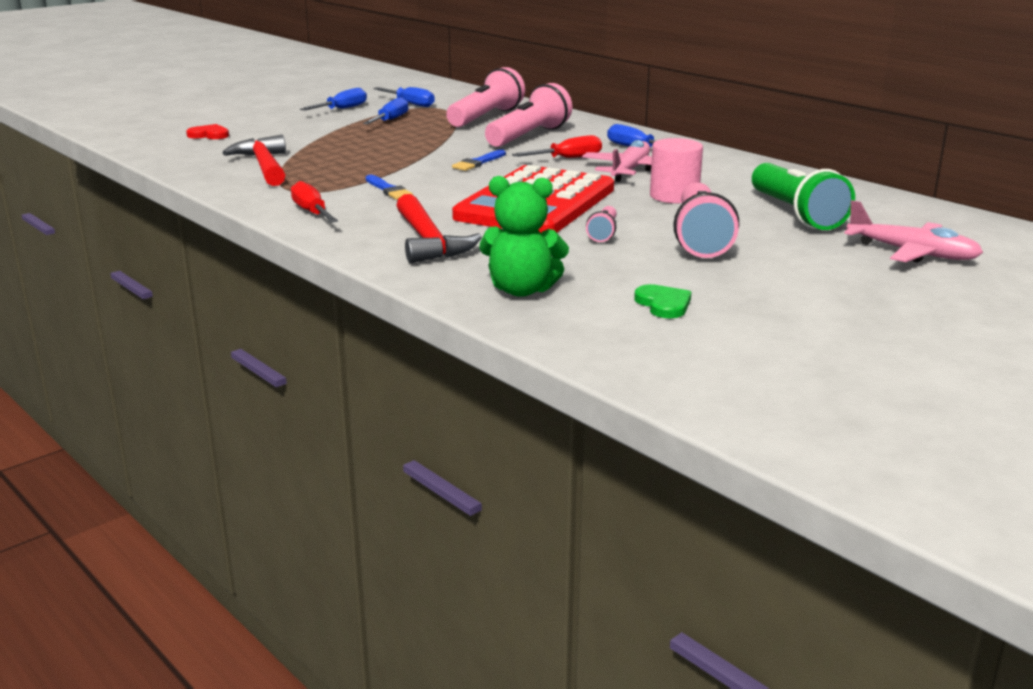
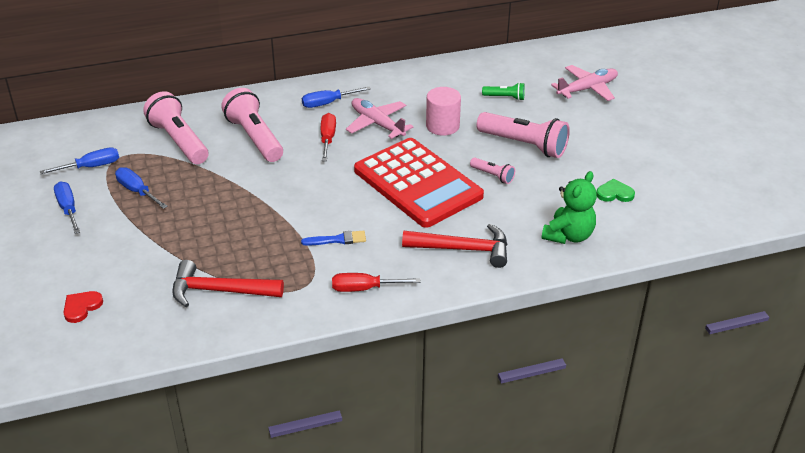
camera: 65 degrees left, 15 degrees up
blue brush [452,149,506,171] -> none
green flashlight [752,163,855,230] -> green flashlight [482,82,525,101], size x0.49

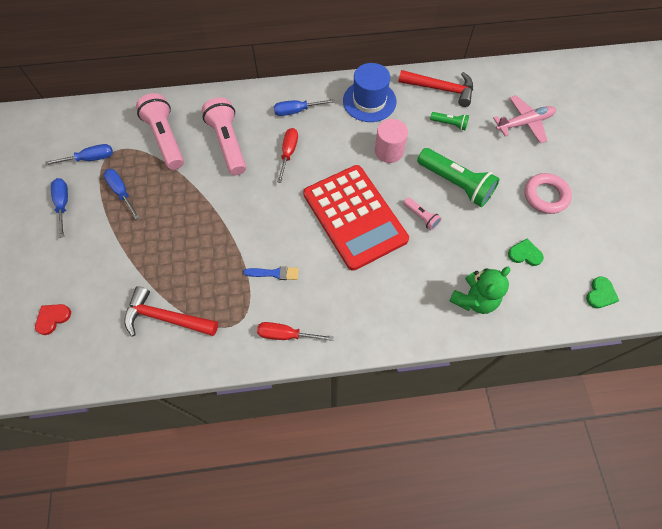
camera: 10 degrees right, 25 degrees up
pink plane [346,98,414,139] -> none
red hammer [402,224,508,268] -> red hammer moved to [399,70,473,107]
pink flashlight [477,112,570,158] -> green flashlight [417,148,500,207]
none -> blue hat [343,63,396,122]
none -> pink ring [524,173,572,214]
none -> green heart [586,276,619,308]

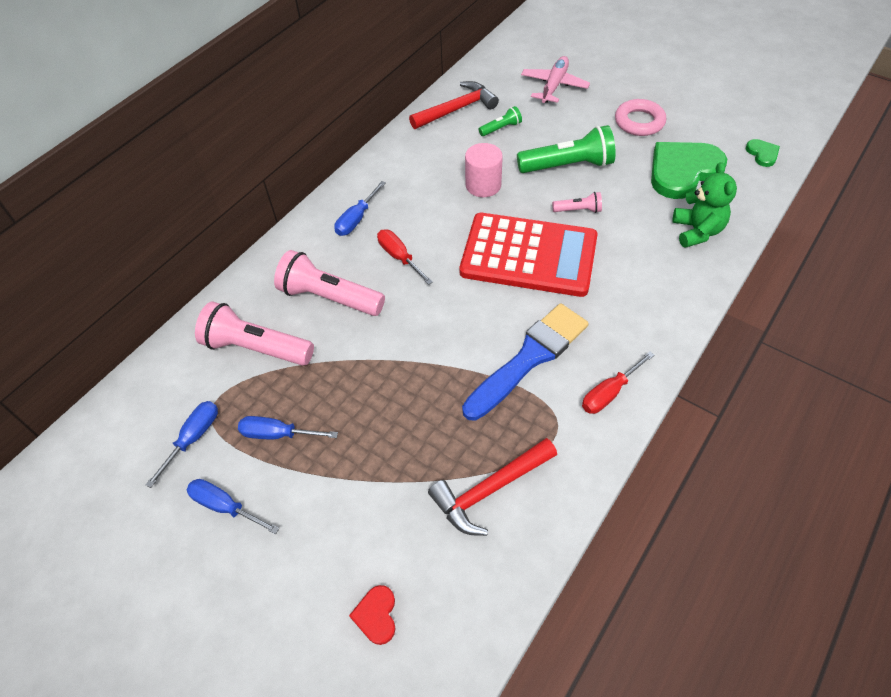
camera: 45 degrees left, 10 degrees down
blue brush [243,266,299,280] -> blue brush [462,303,589,421], size x2.27
blue hat [343,63,396,122] -> none
green heart [508,239,544,266] -> green heart [651,142,727,199], size x2.25

